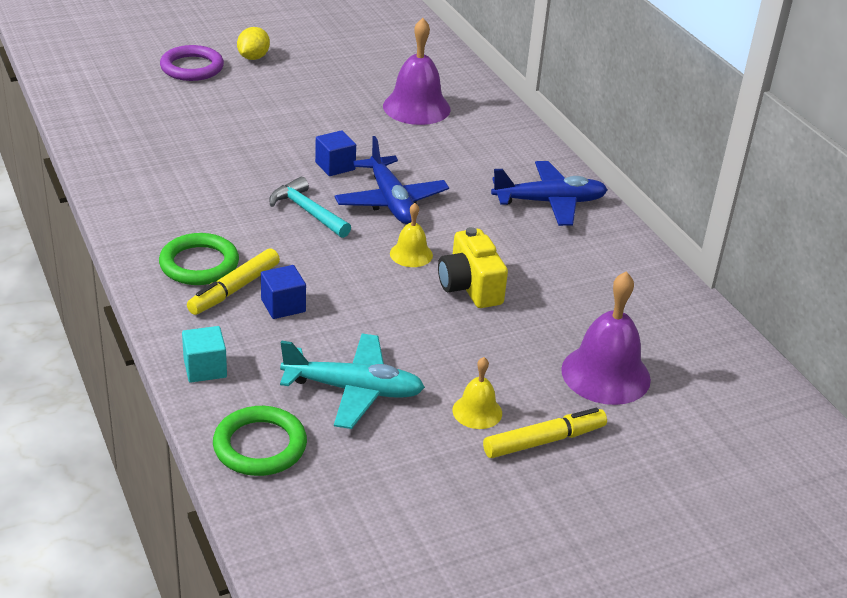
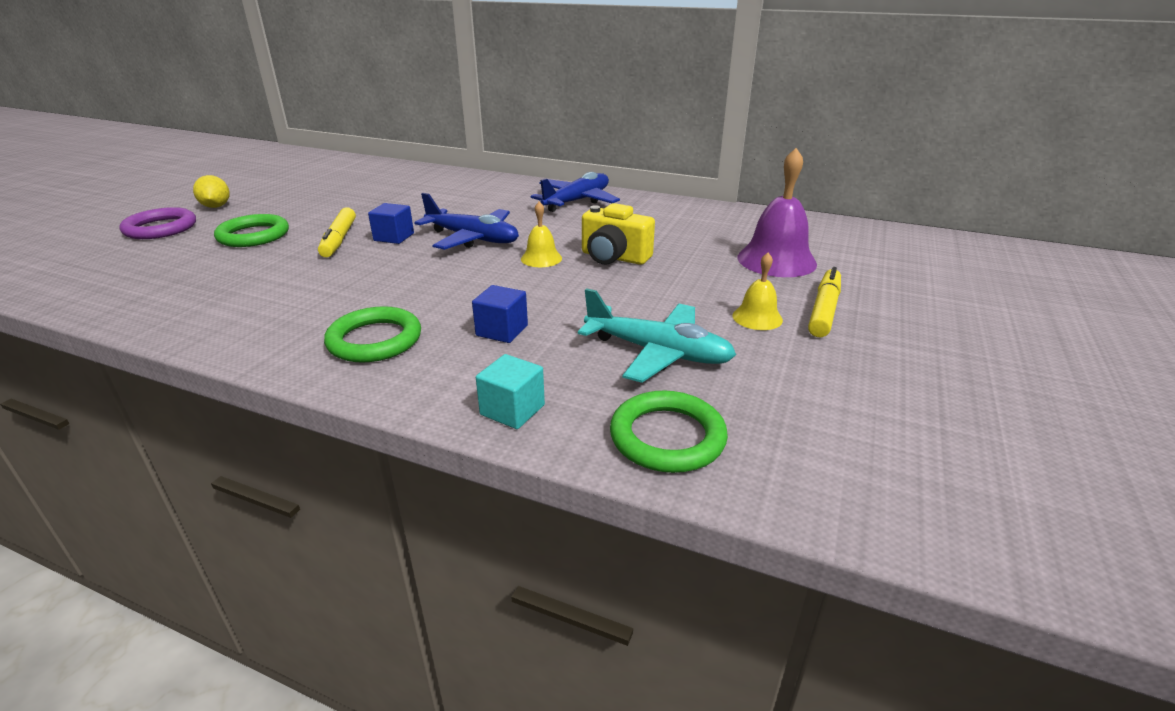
camera: 40 degrees left, 5 degrees down
yellow marker [187,248,280,315] -> yellow marker moved to [318,207,356,257]
turquoise hammer [269,177,351,238] -> none
turquoise plane [280,333,425,429] -> turquoise plane turned 60 degrees clockwise [578,288,736,383]
purple bell [383,18,451,125] -> none
none -> green ring [214,214,289,247]

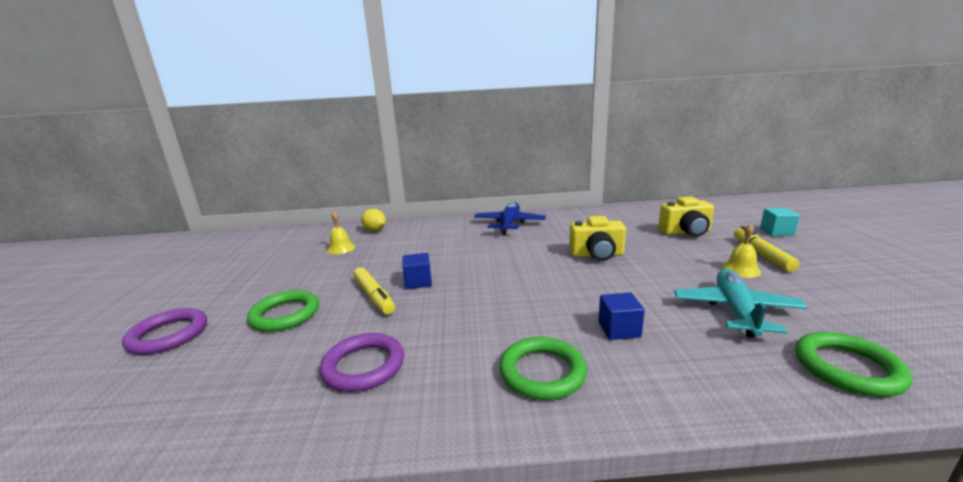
camera: 25 degrees left, 10 degrees down
yellow lemon [193,175,229,208] -> yellow lemon moved to [361,209,386,231]
blue plane [414,193,519,250] -> none
turquoise cube [476,354,545,429] -> turquoise cube moved to [760,208,800,236]
yellow bell [521,201,562,267] -> yellow bell moved to [327,212,355,254]
turquoise plane [578,288,736,383] -> turquoise plane turned 75 degrees counterclockwise [674,269,807,338]
purple bell [737,148,817,277] -> yellow camera [658,197,714,237]
none -> purple ring [320,333,404,392]

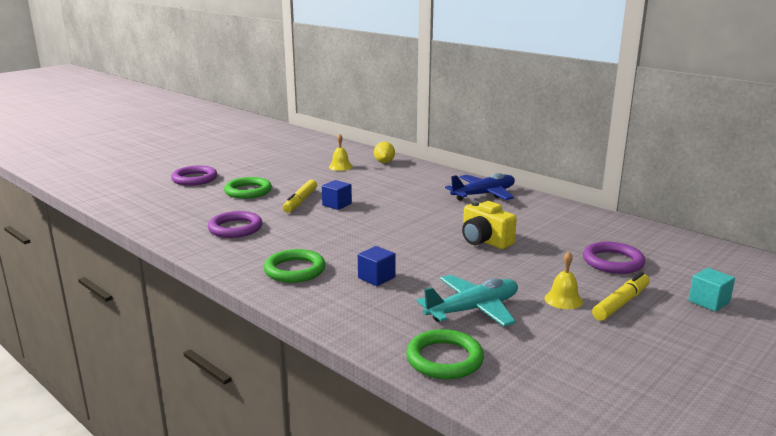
camera: 45 degrees right, 0 degrees up
yellow camera [658,197,714,237] -> purple ring [583,242,645,274]

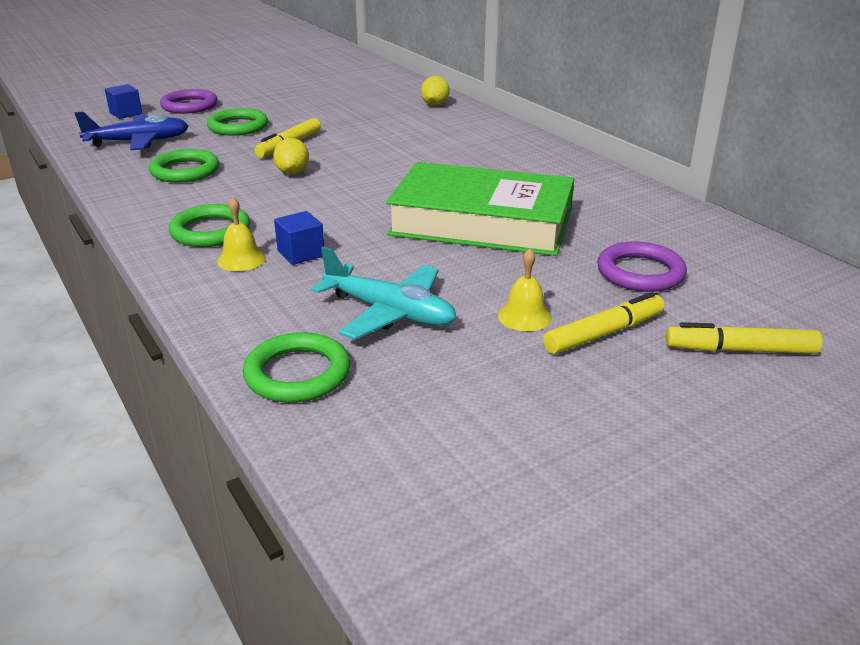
camera: 15 degrees right, 10 degrees up
purple ring [208,211,262,238] -> green ring [149,149,219,183]
blue cube [322,180,352,210] -> blue cube moved to [105,84,142,119]
yellow bell [329,134,353,171] -> yellow bell moved to [217,197,266,271]
turquoise plane [417,275,518,327] -> turquoise plane turned 45 degrees clockwise [311,246,456,340]
blue plane [445,173,515,201] -> blue plane moved to [75,111,189,150]
yellow camera [462,201,517,249] -> green book [386,162,574,256]
turquoise cube [688,268,735,312] -> yellow marker [666,322,822,354]
none -> yellow lemon [273,138,309,175]

